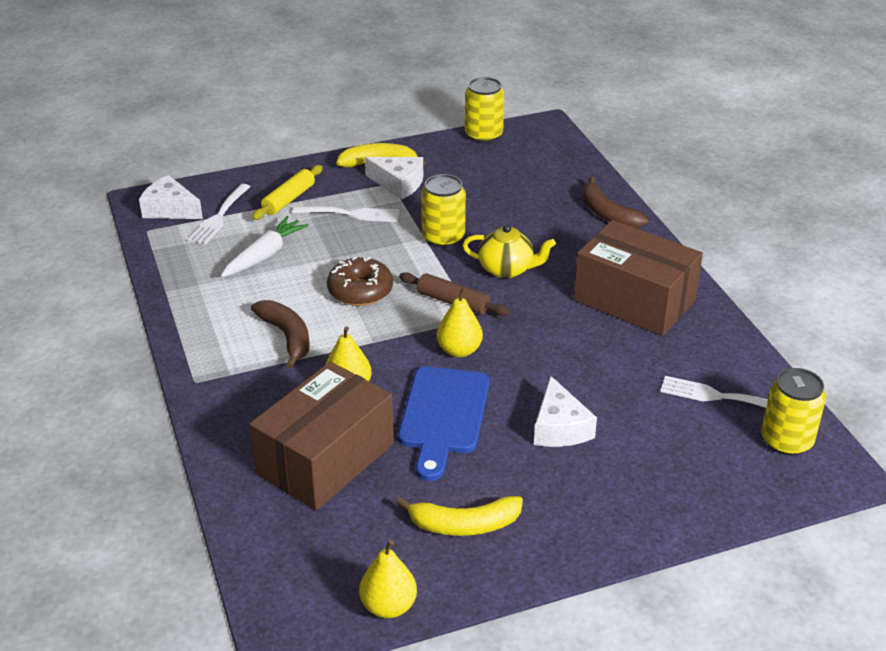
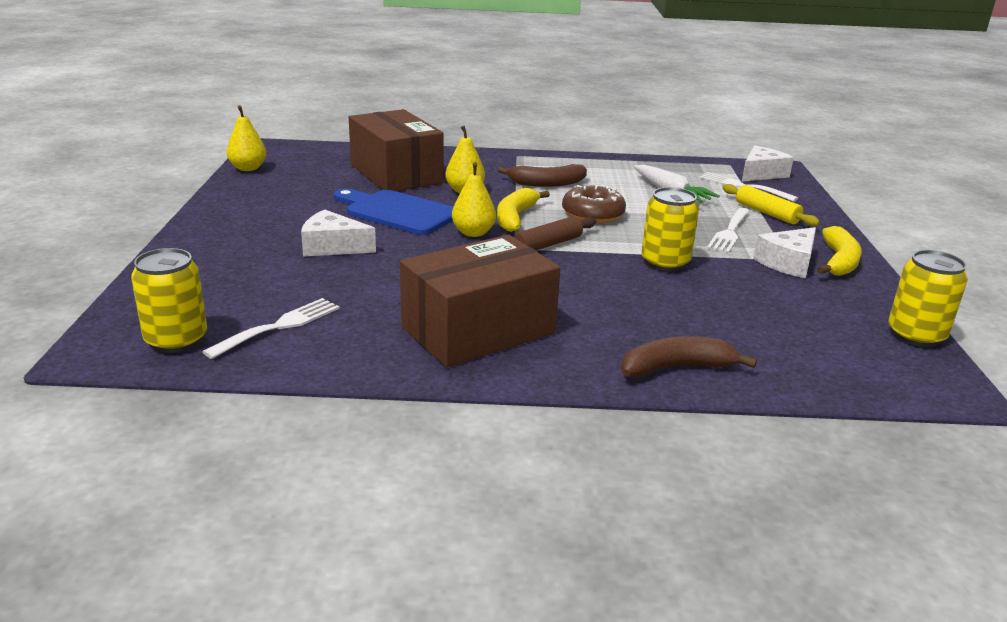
camera: 110 degrees right, 10 degrees down
yellow banana [397,496,523,536] -> yellow banana moved to [497,188,550,232]
yellow teapot [462,224,556,278] -> none

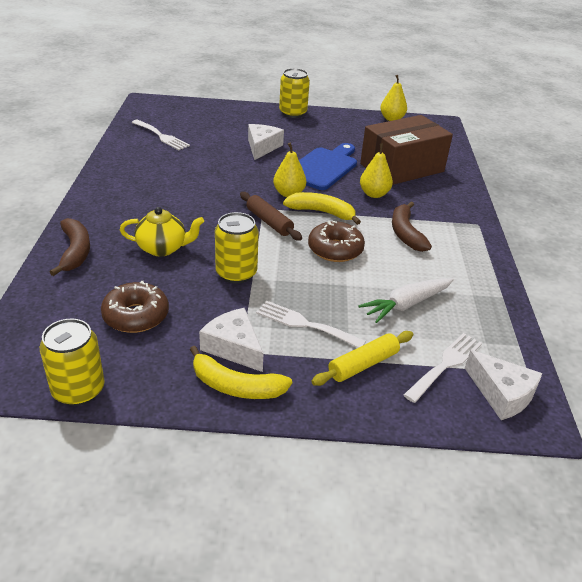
camera: 90 degrees right, 10 degrees up
yellow can [131,248,207,353] -> yellow can moved to [279,68,310,118]
brown box [400,235,560,367] -> none
none -> brown donut [101,281,169,333]
none -> yellow teapot [120,207,204,257]

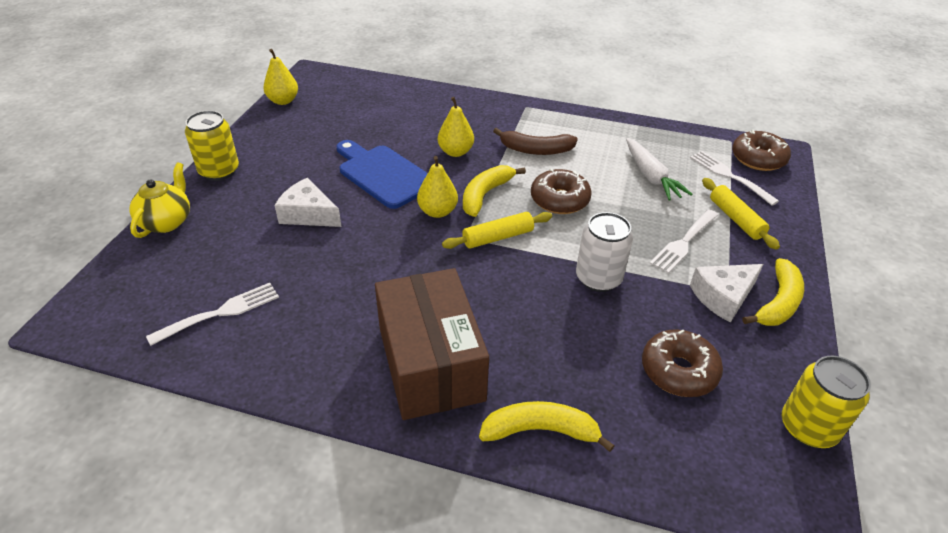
camera: 75 degrees left, 5 degrees up
brown banana [50,218,90,276] -> yellow banana [479,401,615,452]
yellow teapot [120,207,204,257] -> yellow teapot moved to [130,162,190,238]
yellow can [215,212,259,284] -> white can [576,212,633,292]
brown rolling pin [240,192,302,241] -> yellow rolling pin [442,212,552,249]
brown box [360,115,453,185] -> brown box moved to [375,268,489,420]
white cheese [465,350,542,420] -> brown donut [732,130,791,171]

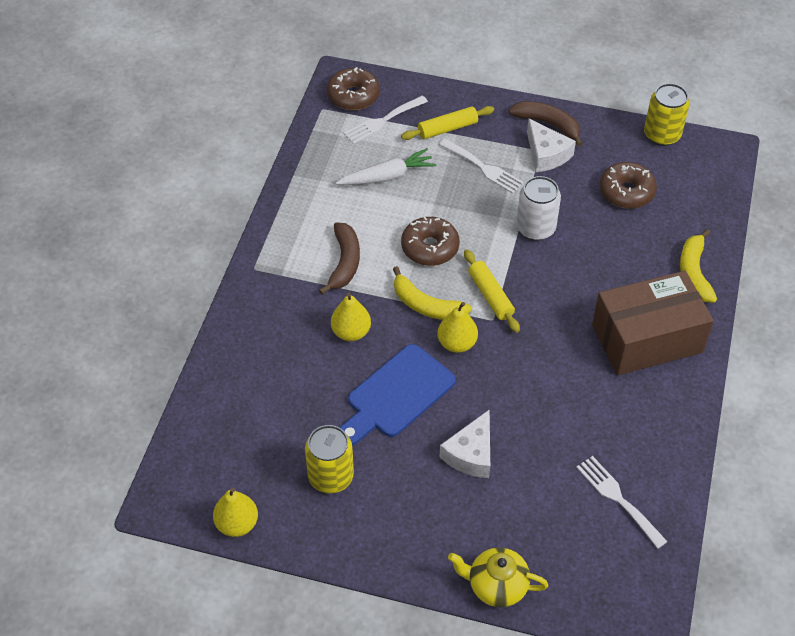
camera: 90 degrees left, 10 degrees up
yellow can [185,110,239,181] -> yellow can moved to [305,425,354,493]
yellow banana [743,258,804,326] -> brown banana [509,101,582,147]

